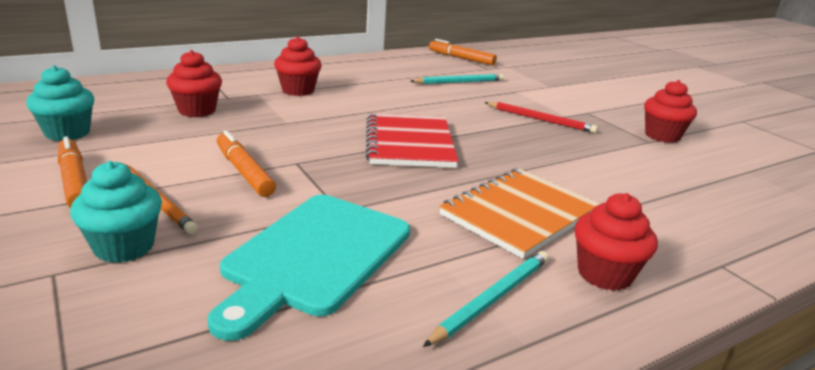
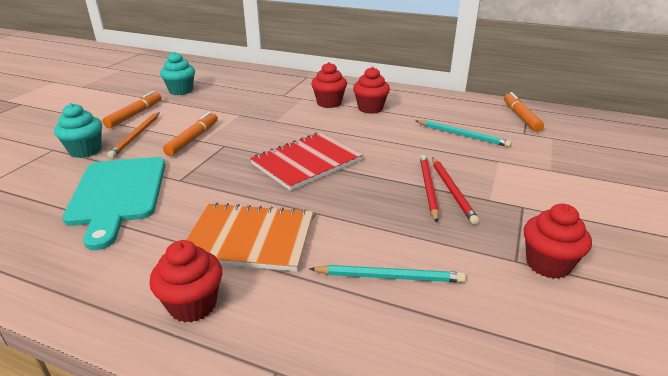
camera: 55 degrees right, 5 degrees up
red cupcake [166,50,222,117] -> red cupcake moved to [353,67,390,114]
turquoise cutting board [207,195,410,341] -> turquoise cutting board turned 90 degrees counterclockwise [62,157,165,250]
turquoise pencil [423,251,549,347] -> turquoise pencil moved to [309,265,466,283]
none -> red pencil [420,155,439,223]

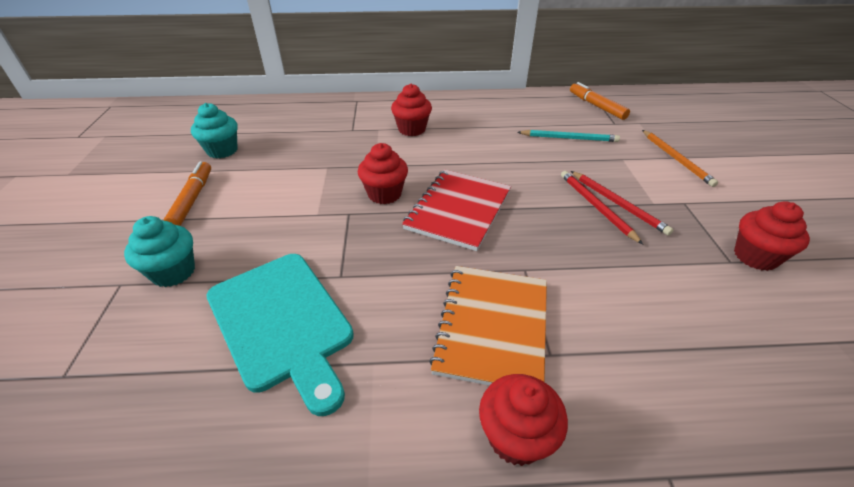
camera: 25 degrees left, 10 degrees up
orange pencil [108,112,160,158] -> orange pencil moved to [642,130,718,187]
orange marker [163,112,218,156] -> none
orange notebook [186,202,313,272] -> orange notebook turned 60 degrees counterclockwise [429,266,547,386]
turquoise pencil [309,265,466,283] -> none
red cupcake [353,67,390,114] -> red cupcake moved to [358,143,408,204]

